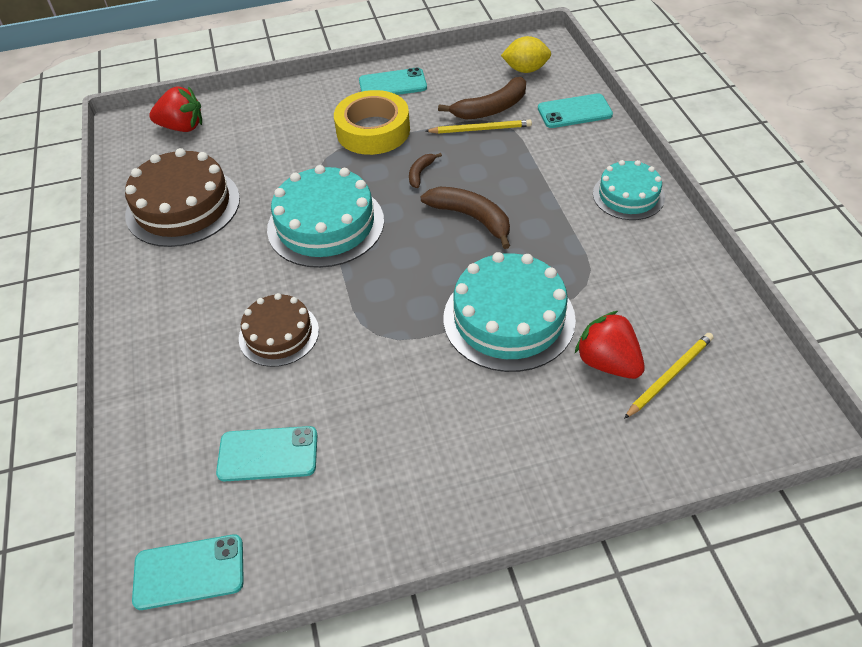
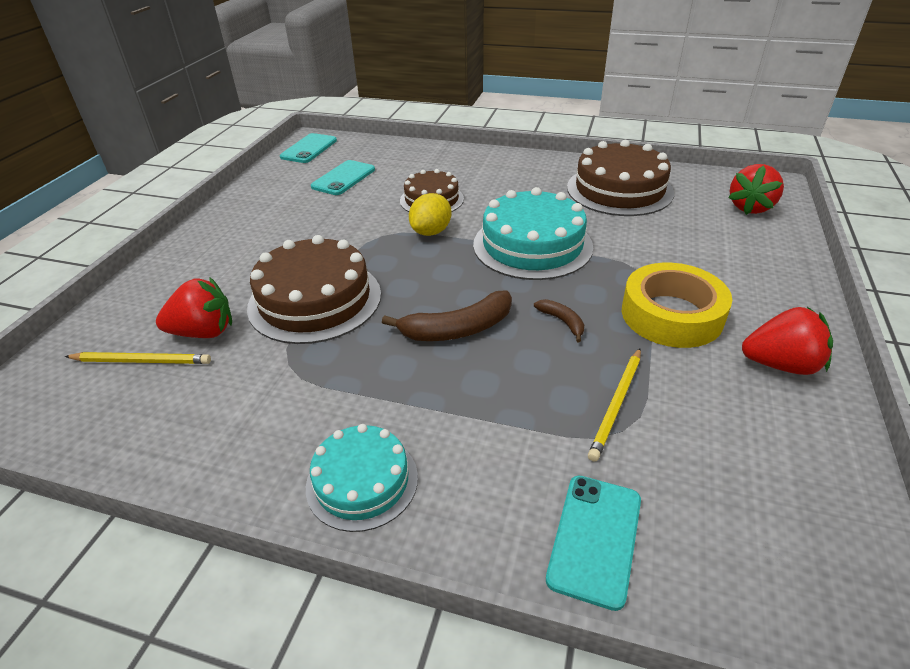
camera: 120 degrees right, 10 degrees down
turquoise phone [359,67,427,95] -> red strawberry [742,307,833,375]
brown banana [438,77,526,120] -> none
turquoise cake [444,252,576,372] -> brown cake [247,235,381,344]
yellow lemon [501,36,551,73] -> yellow lemon moved to [409,193,452,236]
yellow pencil [624,333,714,419] -> yellow pencil turned 75 degrees counterclockwise [65,352,211,364]

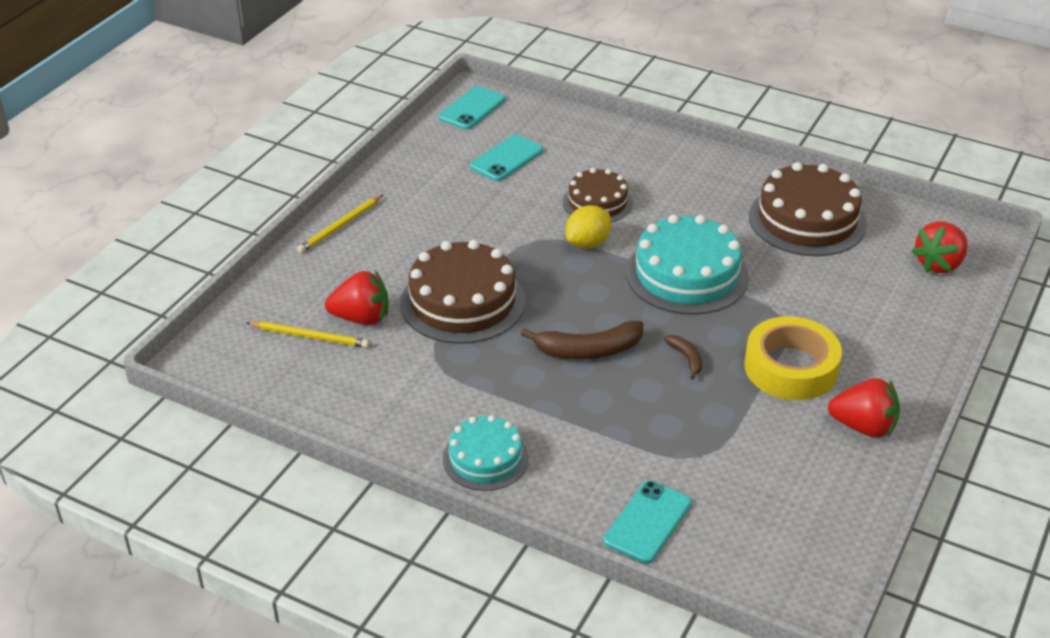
camera: 10 degrees right, 0 degrees up
yellow pencil [588,348,641,462] -> yellow pencil moved to [297,195,383,253]

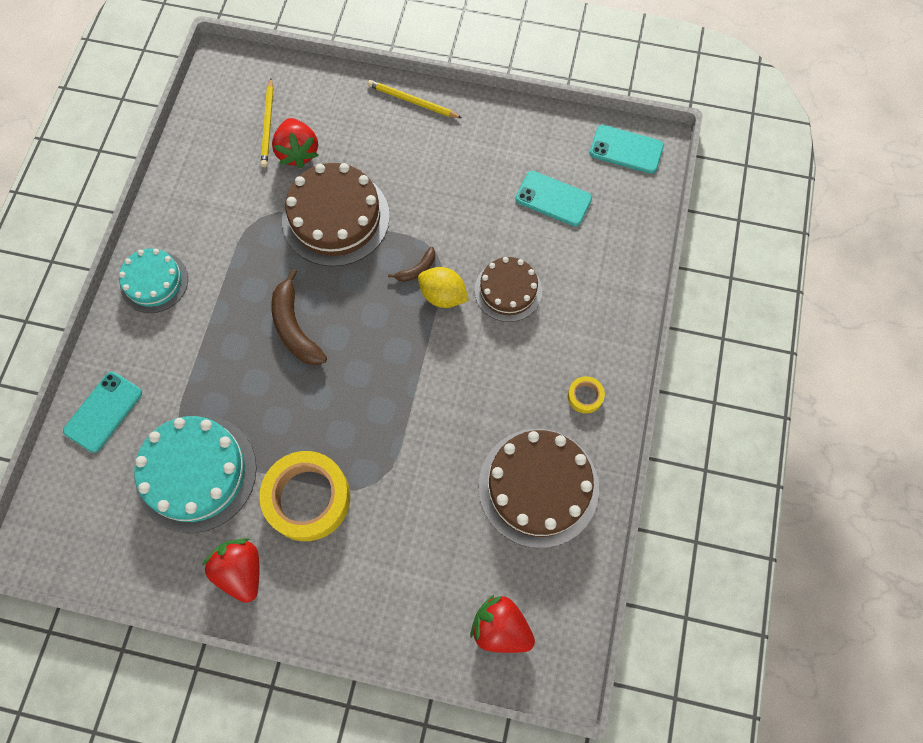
camera: 75 degrees right, 30 degrees up
turquoise phone [603,481,692,564] -> turquoise phone turned 75 degrees counterclockwise [63,372,142,453]
turquoise cake [626,215,749,315] -> turquoise cake moved to [134,415,257,533]
brown banana [664,335,702,380] -> brown banana moved to [388,247,435,282]
red strawberry [828,378,900,438] -> red strawberry turned 150 degrees clockwise [202,538,259,603]
none -> yellow tape [568,376,605,414]

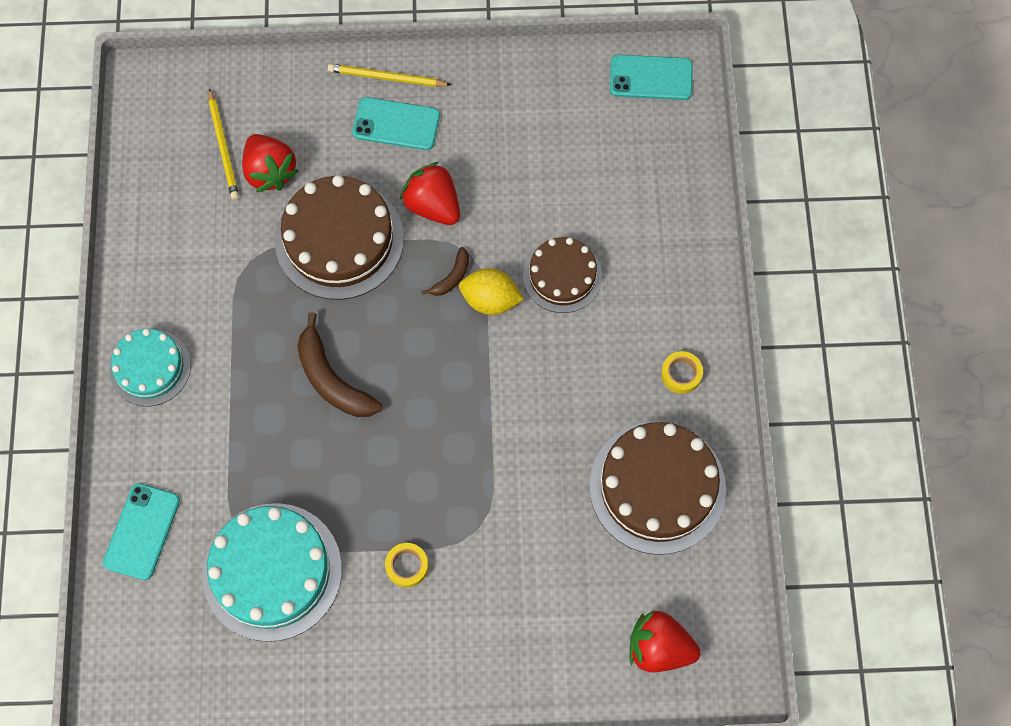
camera: 15 degrees left, 0 degrees up
red strawberry [202,538,259,603] -> red strawberry moved to [400,162,460,225]
yellow tape [259,451,350,541] -> yellow tape [385,543,428,588], size x0.43
turquoise phone [515,171,592,226] -> turquoise phone moved to [352,97,440,150]

